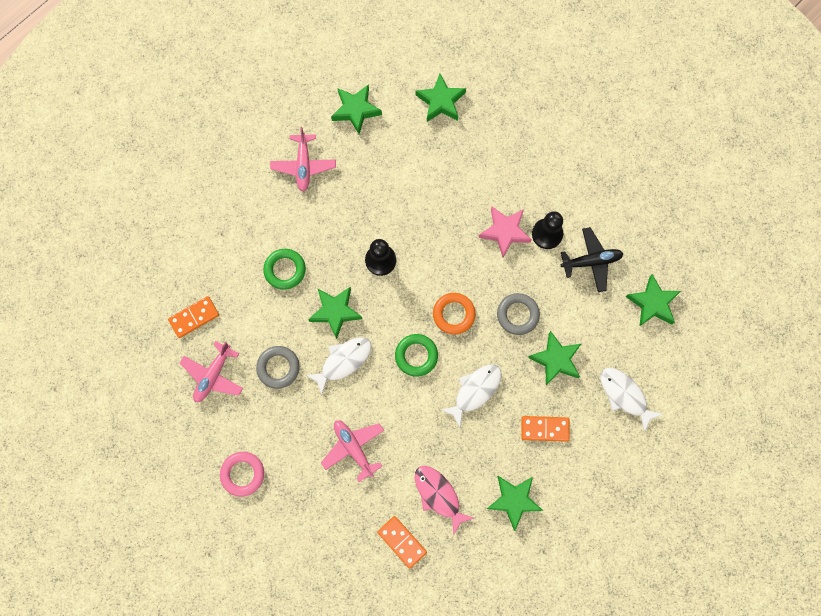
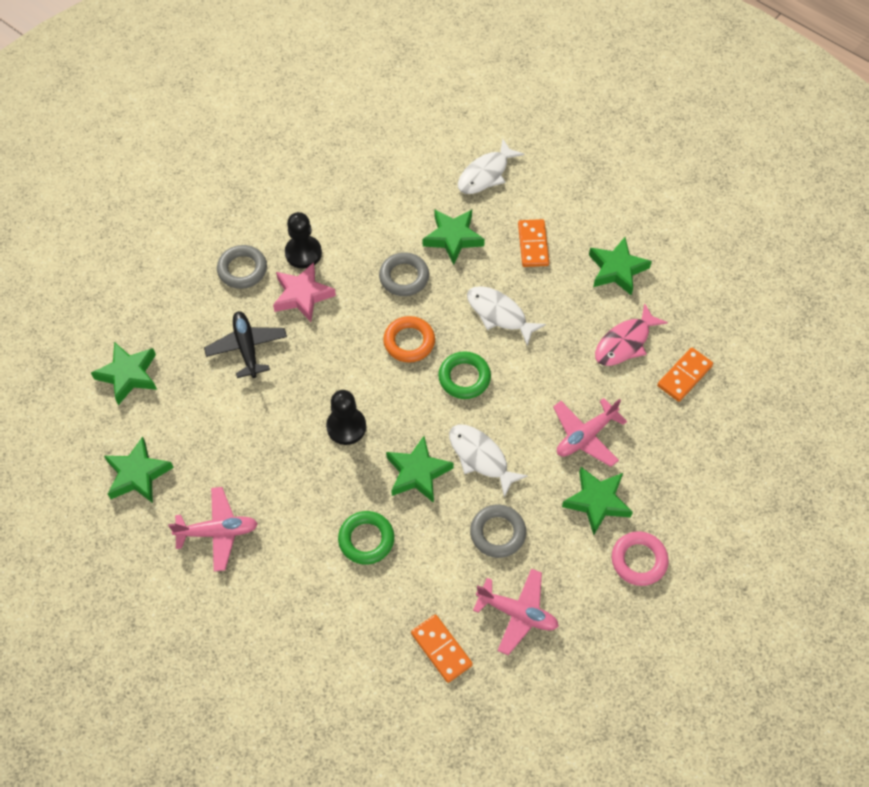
camera: 95 degrees left, 15 degrees down
black plane [561,227,623,292] -> black plane moved to [204,311,287,378]
green star [626,274,681,327] -> green star moved to [562,467,633,535]
none -> grey ring [217,245,267,289]

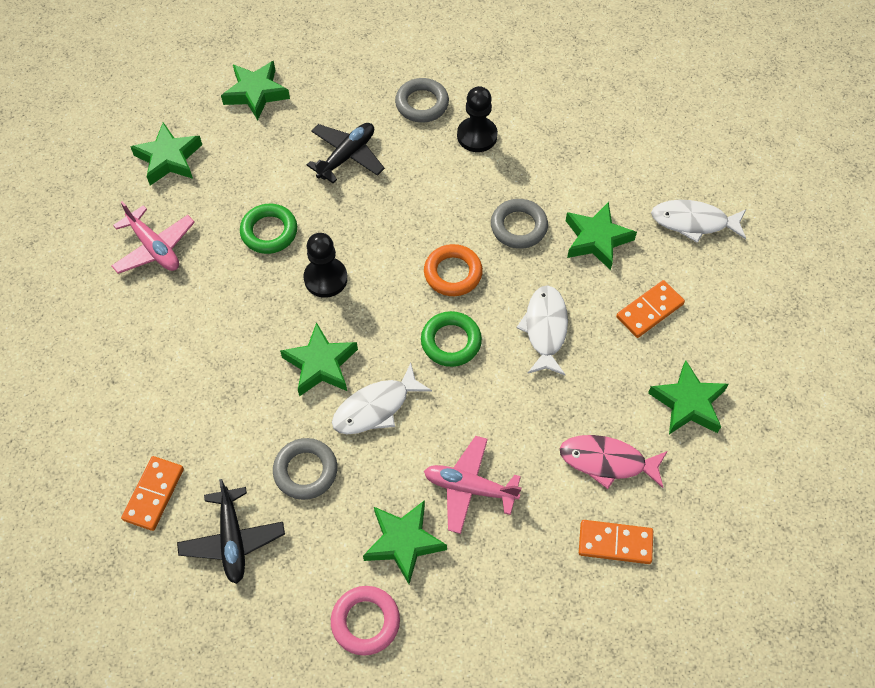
camera: 55 degrees right, 0 degrees up
pink star [273,262,336,322] -> none
green ring [338,511,394,565] -> green ring moved to [240,204,297,254]
white fish [449,425,528,498] -> white fish turned 135 degrees counterclockwise [332,363,432,435]
pink plane [473,569,559,655] -> black plane [177,479,285,584]

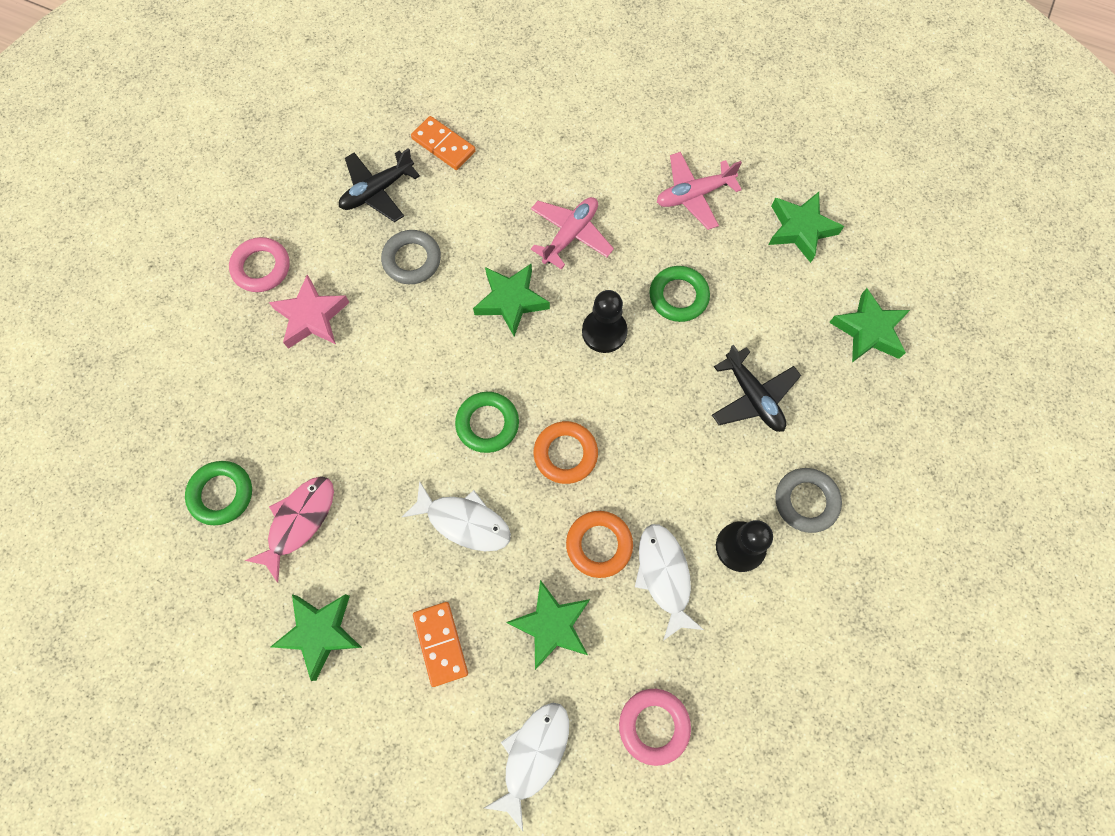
camera: 110 degrees right, 10 degrees up
black plane [177,479,285,584] -> black plane turned 45 degrees counterclockwise [339,148,420,222]
white fish [332,363,432,435] -> white fish moved to [635,524,704,641]
green star [363,500,447,584] -> pink star [269,275,350,349]
pink plane [424,436,522,534] -> pink plane moved to [531,197,614,270]
grey ring [491,199,548,249] -> orange ring [566,511,633,578]
orange domino [579,520,653,564] -> green ring [185,461,252,525]
none -> pink ring [619,689,691,766]

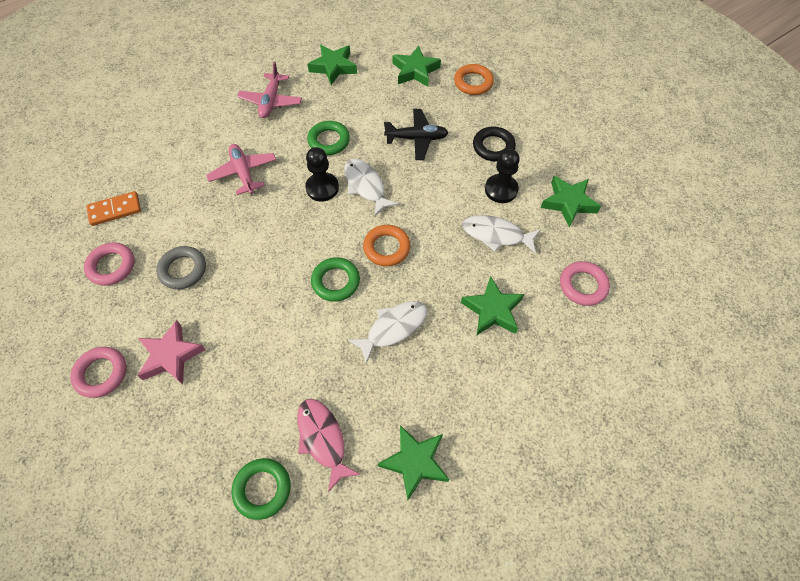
camera: 60 degrees left, 10 degrees down
black plane [339,148,420,222] -> pink ring [84,242,134,286]
orange domino [413,602,468,687] -> none
green star [473,263,550,336] -> green star moved to [541,176,601,227]
white fish [484,703,569,831] -> white fish moved to [344,159,399,216]
orange ring [566,511,633,578] -> orange ring moved to [454,64,494,95]
grey ring [775,468,842,533] -> black ring [473,126,516,161]

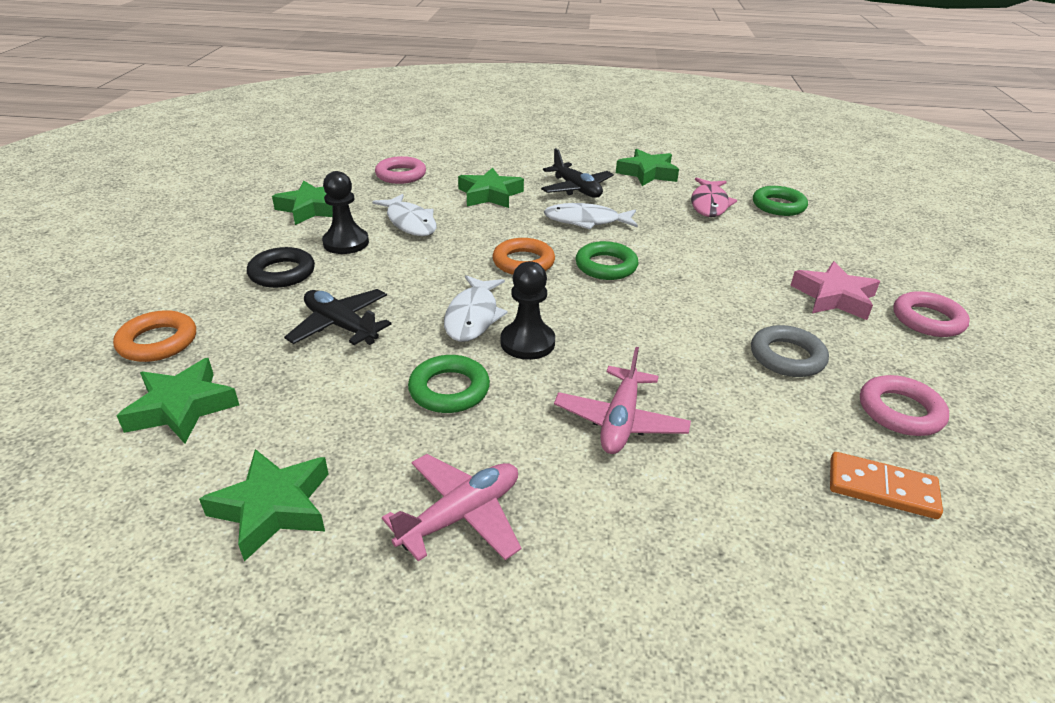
camera: 140 degrees left, 25 degrees down
none -> black plane [541,148,614,198]

